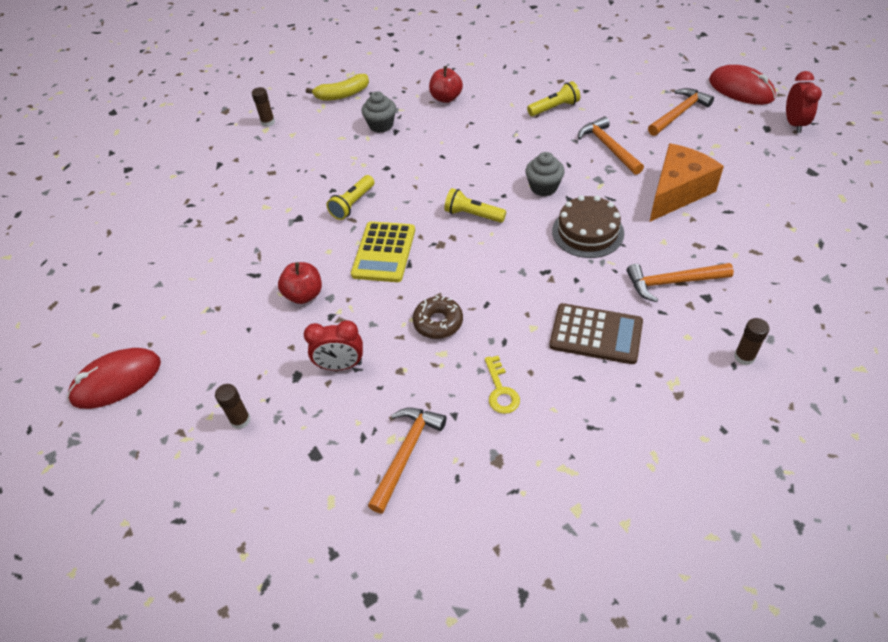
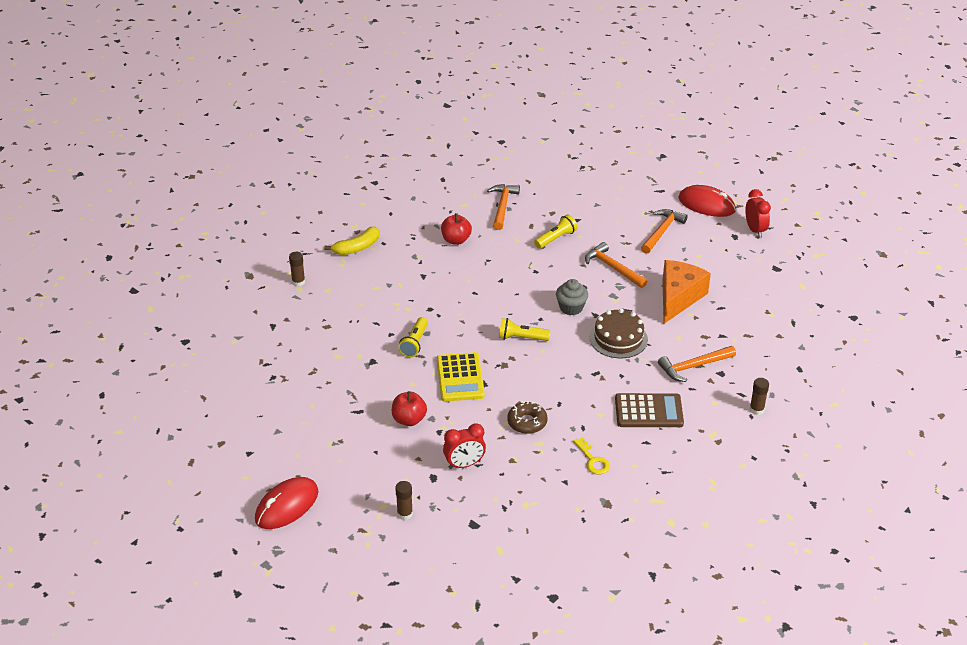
camera: 20 degrees left, 10 degrees down
grey cupcake [362,91,396,133] -> none
orange hammer [368,407,446,514] -> orange hammer moved to [487,184,520,230]

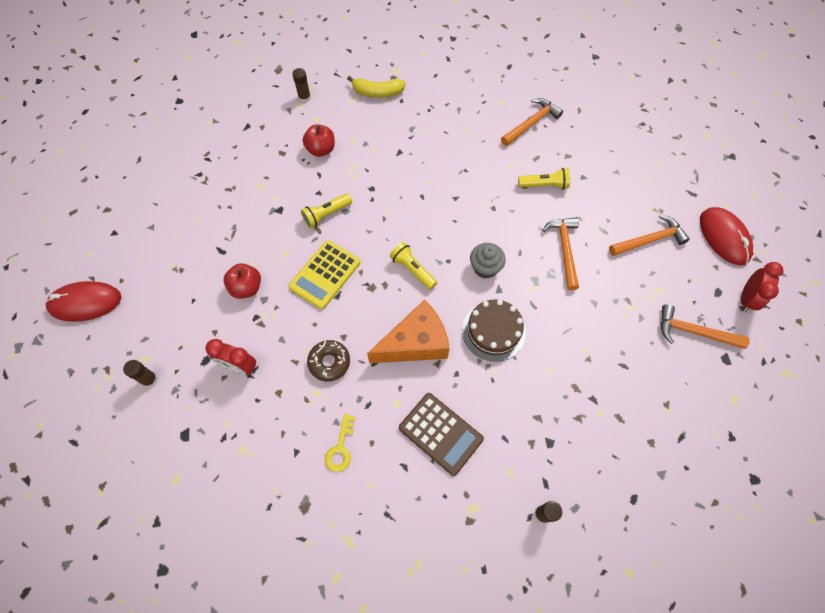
camera: 40 degrees right, 25 degrees up
red apple [441,213,472,245] -> red apple moved to [303,124,335,157]
orange hammer [658,346,736,382] -> orange hammer moved to [661,304,750,349]
orange cheese [662,260,711,324] -> orange cheese moved to [367,300,450,363]

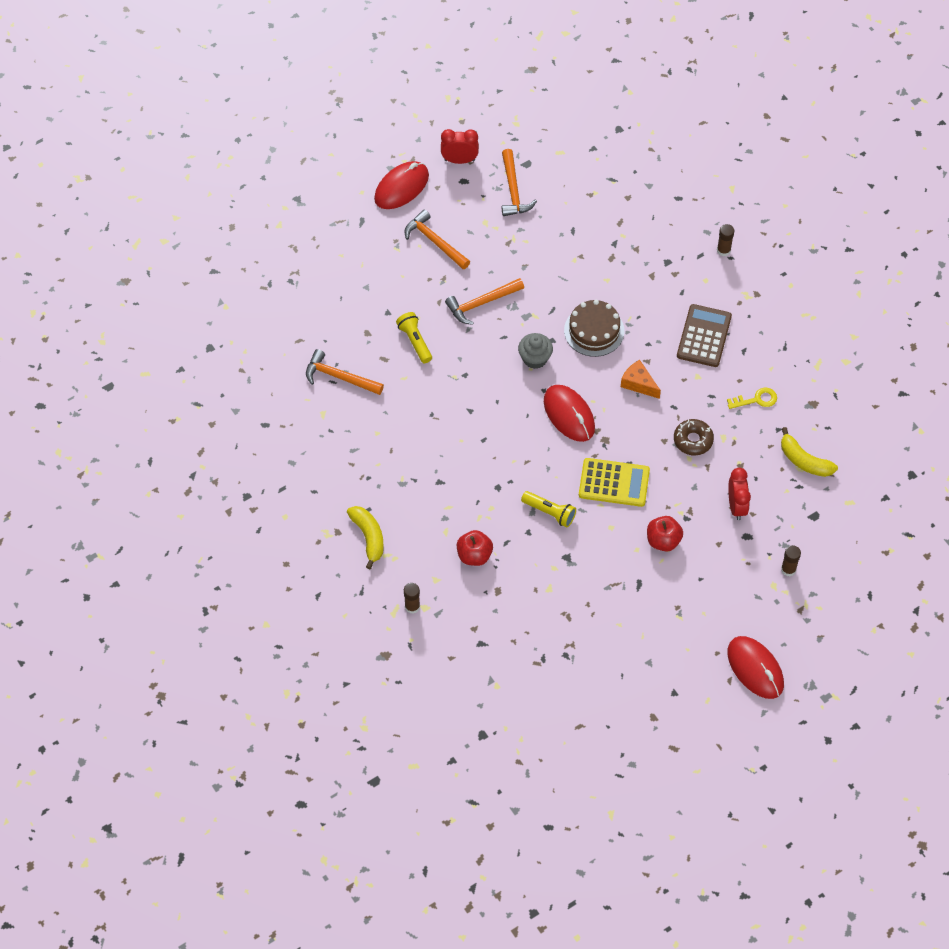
camera: 115 degrees left, 5 degrees down
orange cheese [367,300,450,363] -> orange cheese [621,360,661,399], size x0.56
yellow flashlight [390,242,437,290] -> red mouse [544,385,595,442]
none -> yellow banana [781,427,838,477]

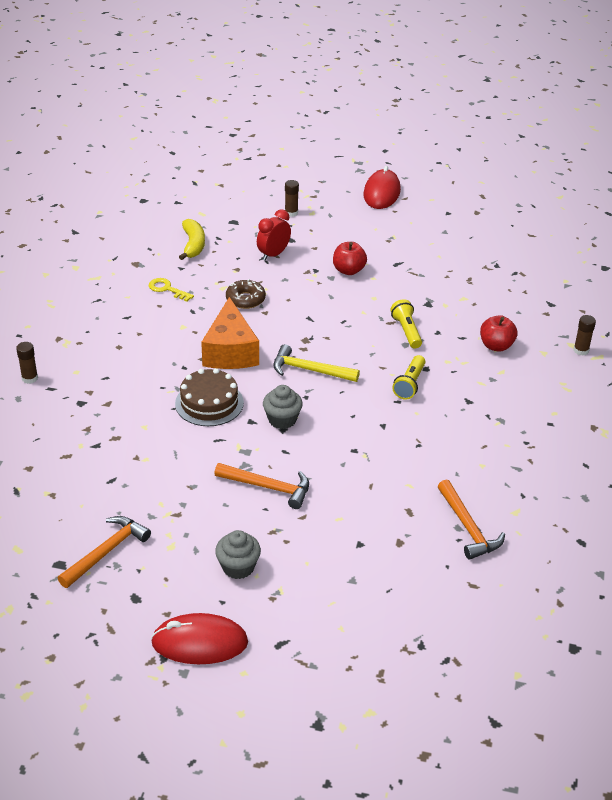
camera: 135 degrees left, 20 degrees down
yellow banana [347,506,384,569] -> none
yellow flashlight [396,312,432,363] -> yellow flashlight moved to [392,355,426,400]
orange hammer [404,210,470,269] -> grey cupcake [215,530,261,579]
red clock [441,129,479,164] -> none
red mouse [544,385,595,442] -> yellow hammer [273,344,360,382]
yellow calculator [579,458,650,507] -> none
orange cheese [621,360,661,399] -> orange cheese [201,297,259,369], size x1.80
brown calculator [677,304,732,367] -> none

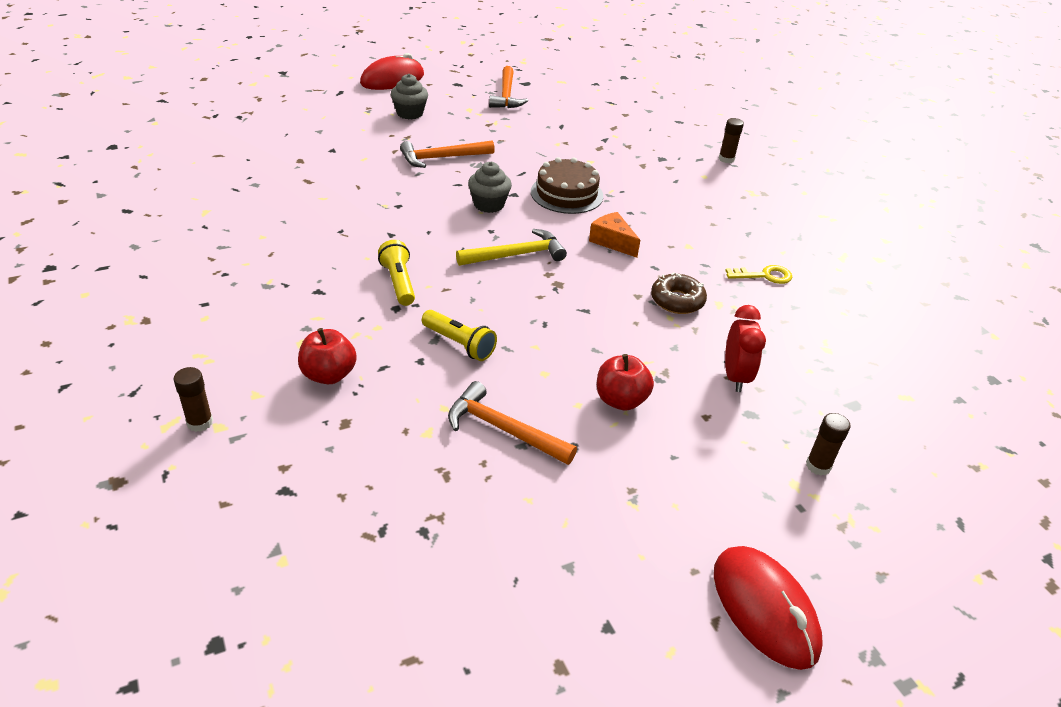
camera: 140 degrees right, 0 degrees up
yellow banana [179,219,205,260] -> none
orange cheese [201,297,259,369] -> orange cheese [589,212,640,258], size x0.56
orange hammer [438,479,505,560] -> orange hammer moved to [448,381,577,465]

